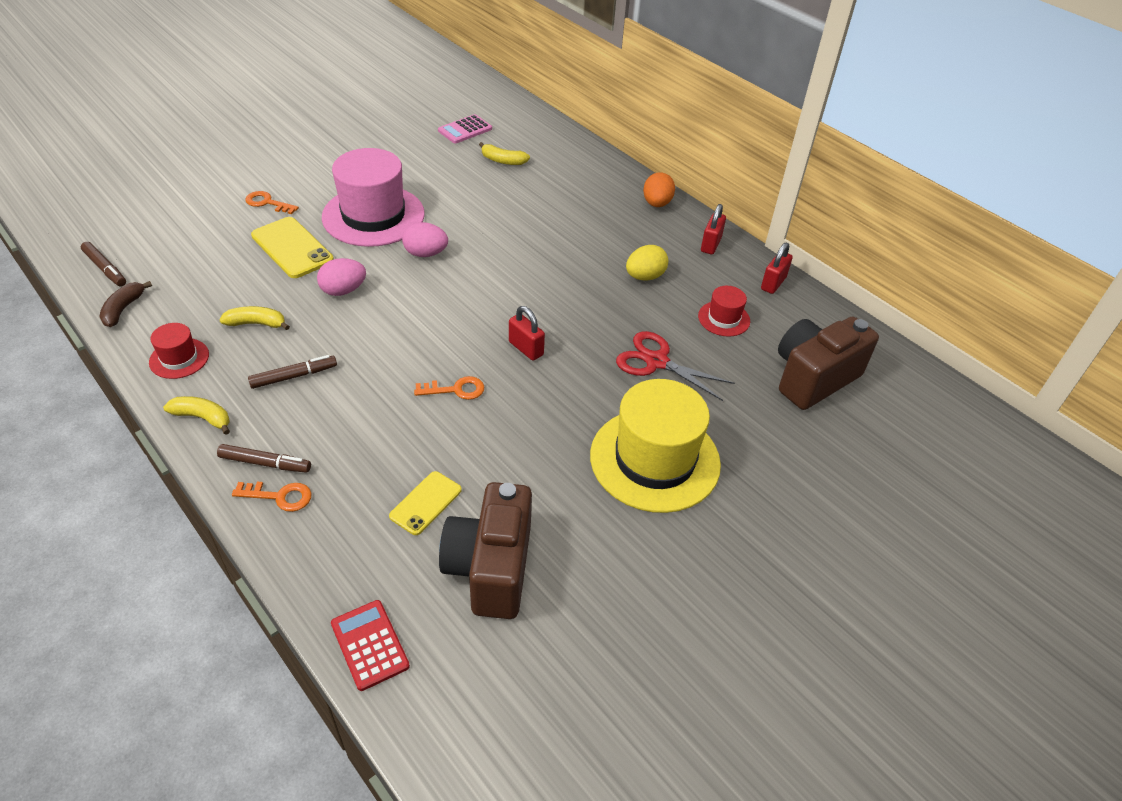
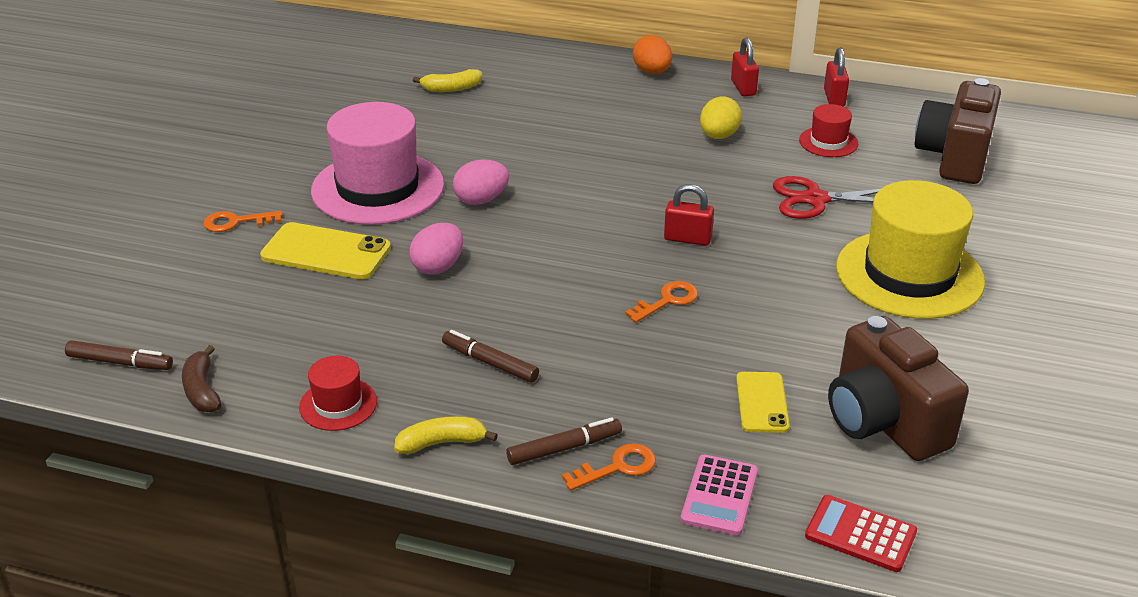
camera: 30 degrees left, 10 degrees down
yellow banana [220,306,290,330] -> none
brown marker [248,355,337,389] -> brown marker turned 90 degrees counterclockwise [442,330,539,382]
pink calculator [438,114,492,144] -> pink calculator moved to [680,454,758,536]

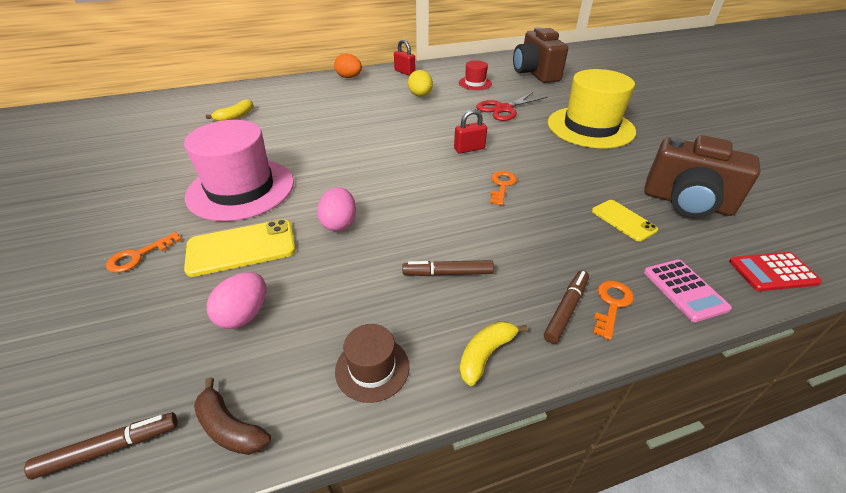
camera: 35 degrees left, 5 degrees up
red hat [299,356,377,431] -> brown hat [335,324,409,403]
pink egg [453,160,509,205] -> pink egg moved to [207,272,266,329]
red padlock [824,48,849,107] -> none

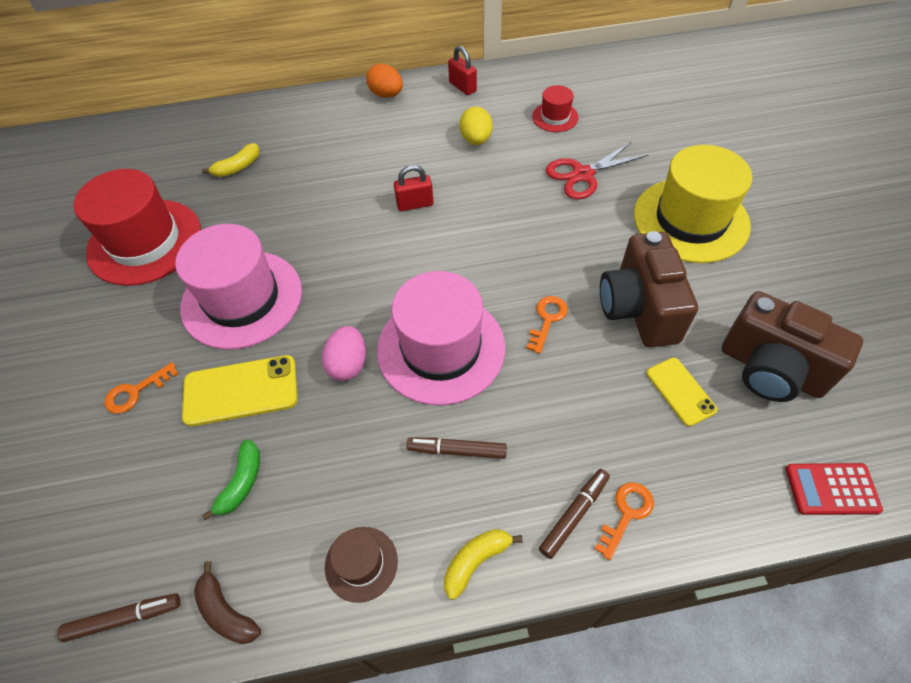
camera: 10 degrees right, 15 degrees up
pink egg [207,272,266,329] -> green banana [202,439,260,520]
red padlock [454,109,487,154] -> red padlock moved to [394,165,434,211]
brown camera [513,27,568,83] -> brown camera moved to [600,231,698,348]
pink calculator [644,259,732,322] -> none
none -> red hat [73,169,201,286]
none -> pink hat [377,271,505,405]

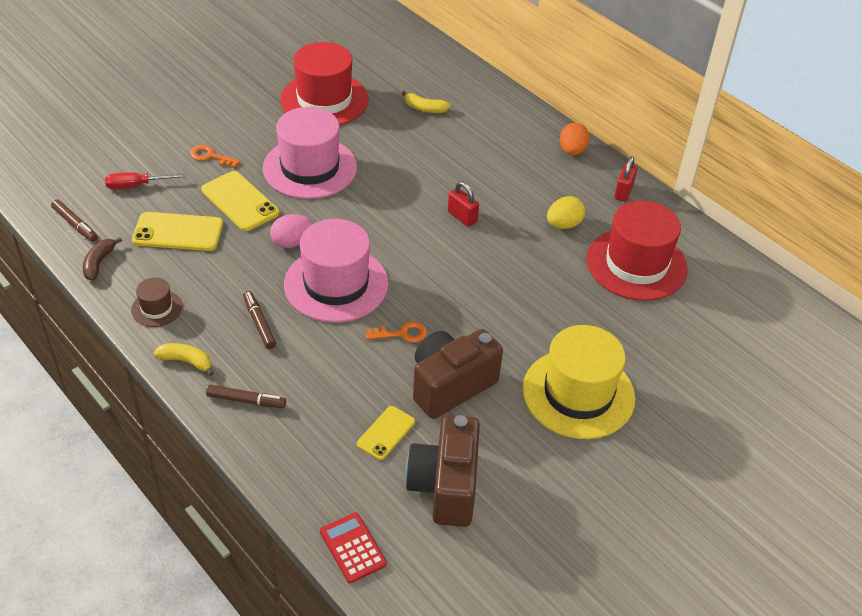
camera: 55 degrees right, 10 degrees down
green banana [202,439,260,520] -> yellow phone [132,212,223,251]
red hat [532,85,579,132] -> red hat [587,200,688,301], size x2.14
red scissors [546,141,648,199] -> none
orange key [594,482,654,560] -> none
none -> red screwdriver [105,172,186,189]

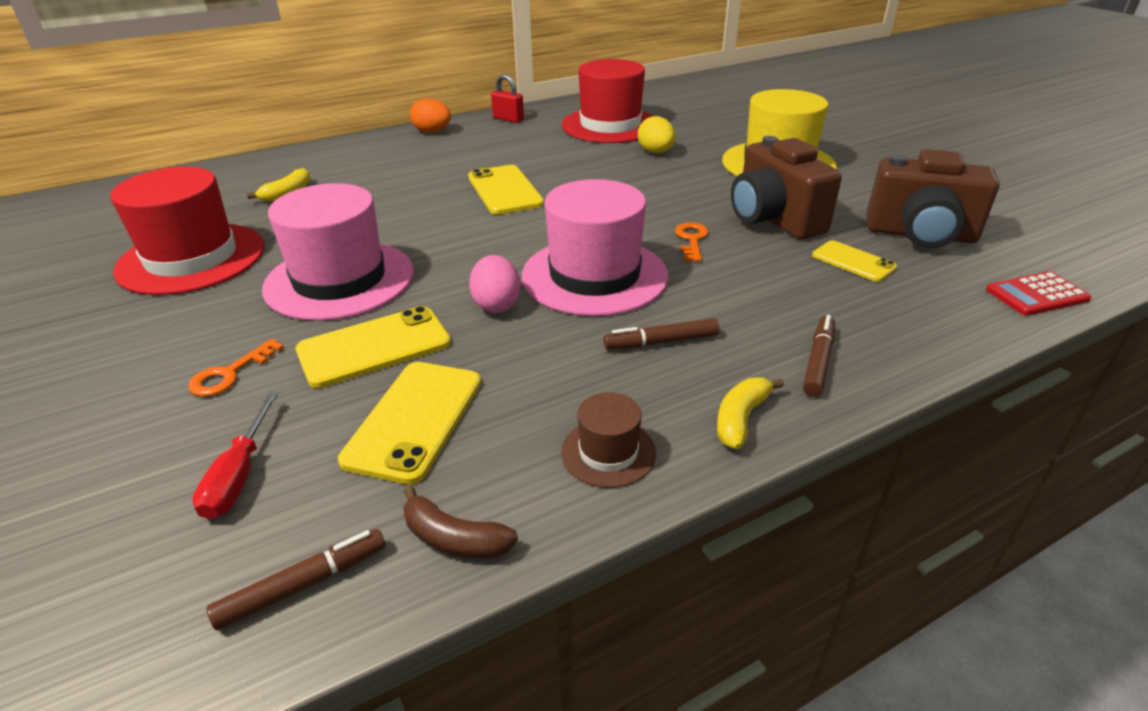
camera: 75 degrees left, 10 degrees down
red padlock [448,181,479,227] -> yellow phone [468,165,544,215]
yellow egg [547,196,585,229] -> yellow egg moved to [638,116,675,153]

